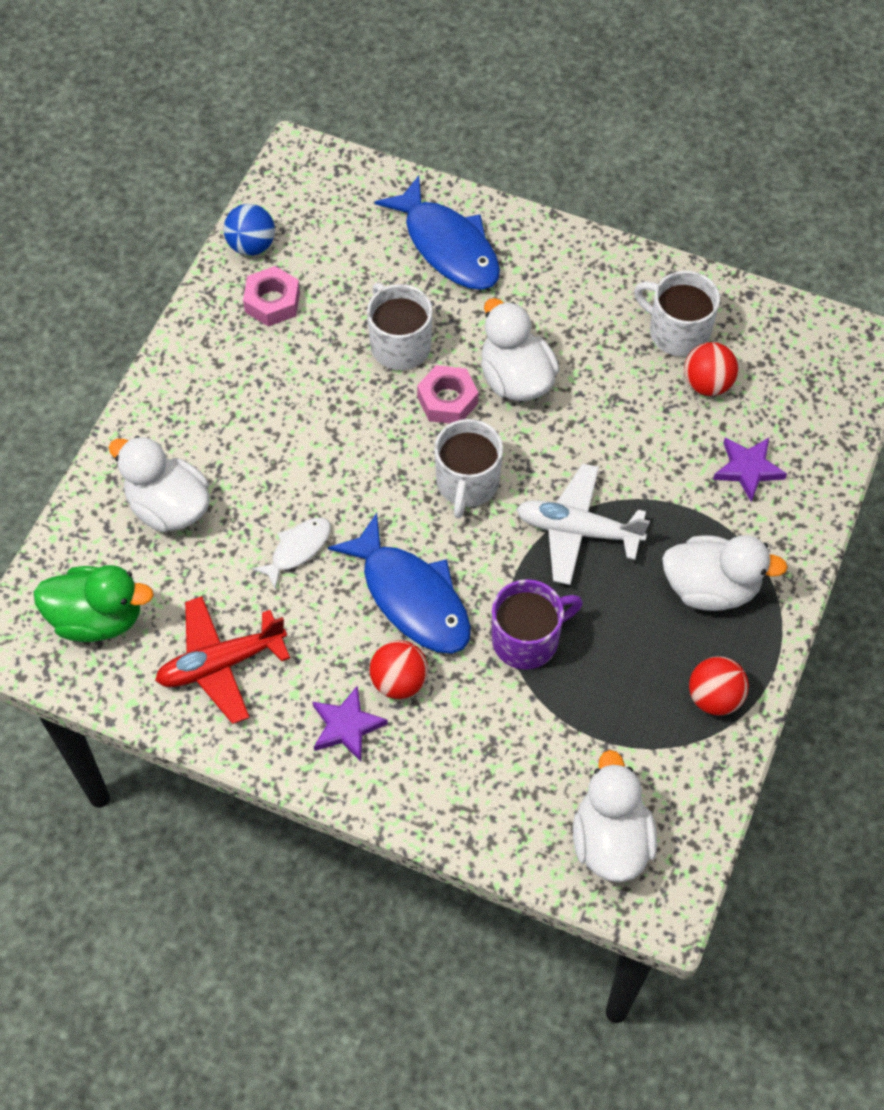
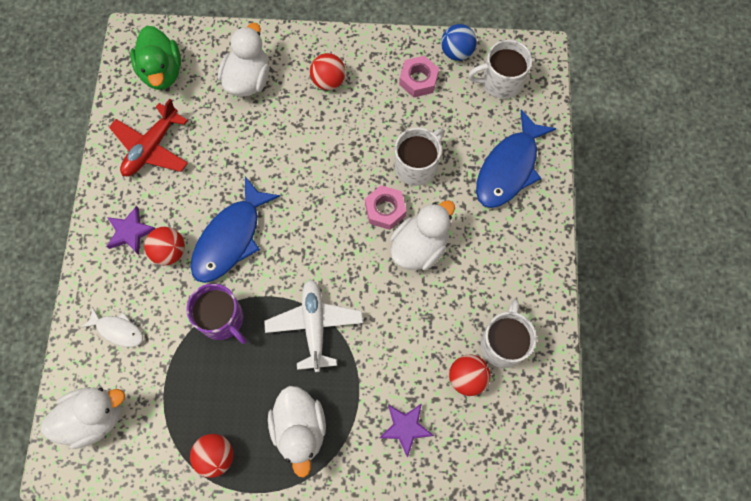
camera: 70 degrees right, 10 degrees up
red plane [155,596,290,724] -> red plane turned 105 degrees counterclockwise [109,99,188,176]
white fish [252,518,331,589] -> white fish moved to [81,307,143,347]
white mug [434,419,503,518] -> white mug moved to [468,40,532,99]
none -> red ball [310,53,346,90]

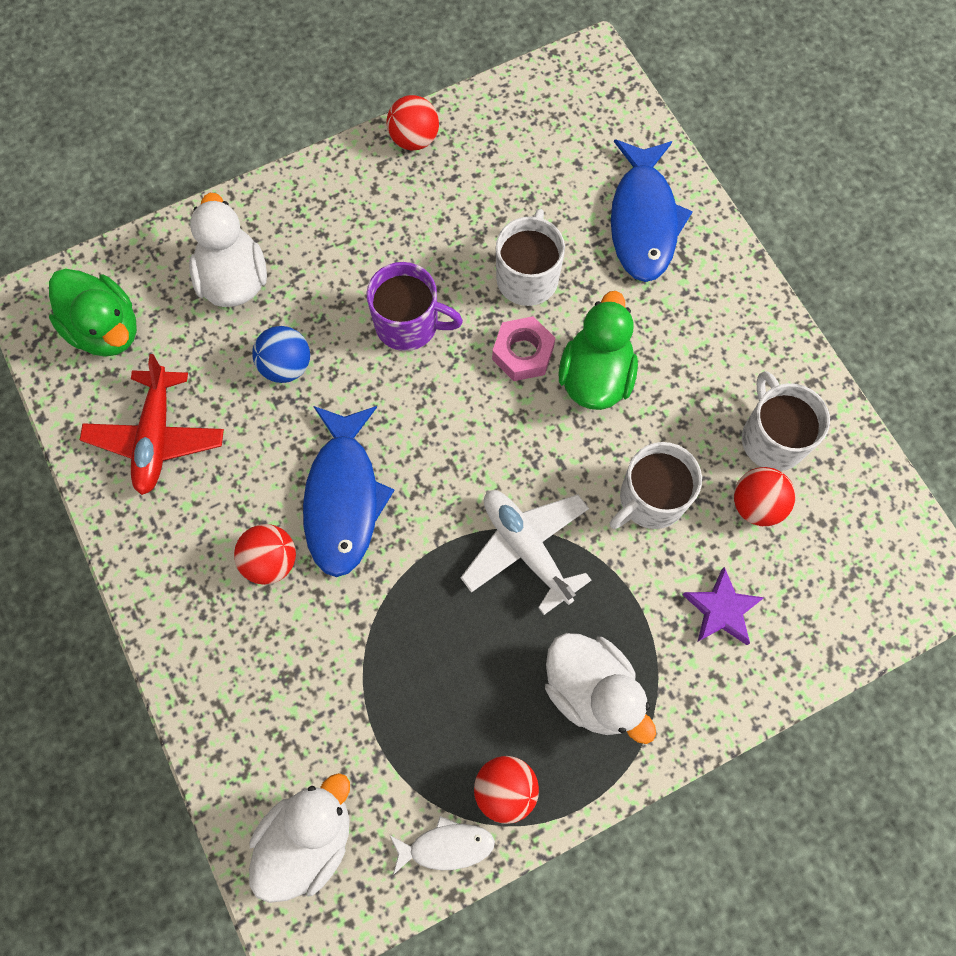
camera: 30 degrees left, 0 degrees up
white fish [81,307,143,347] -> white fish moved to [390,816,495,875]
purple star [106,206,156,255] -> none
purple mug [186,284,247,344] -> purple mug moved to [366,262,463,351]
red ball [310,53,346,90] -> red ball moved to [387,95,439,150]
white duck [390,200,455,270] -> green duck [558,291,638,410]
pink nut [399,56,439,97] -> none
blue ball [441,24,477,61] -> blue ball moved to [252,326,310,383]
white mug [468,40,532,99] -> white mug moved to [610,442,702,529]

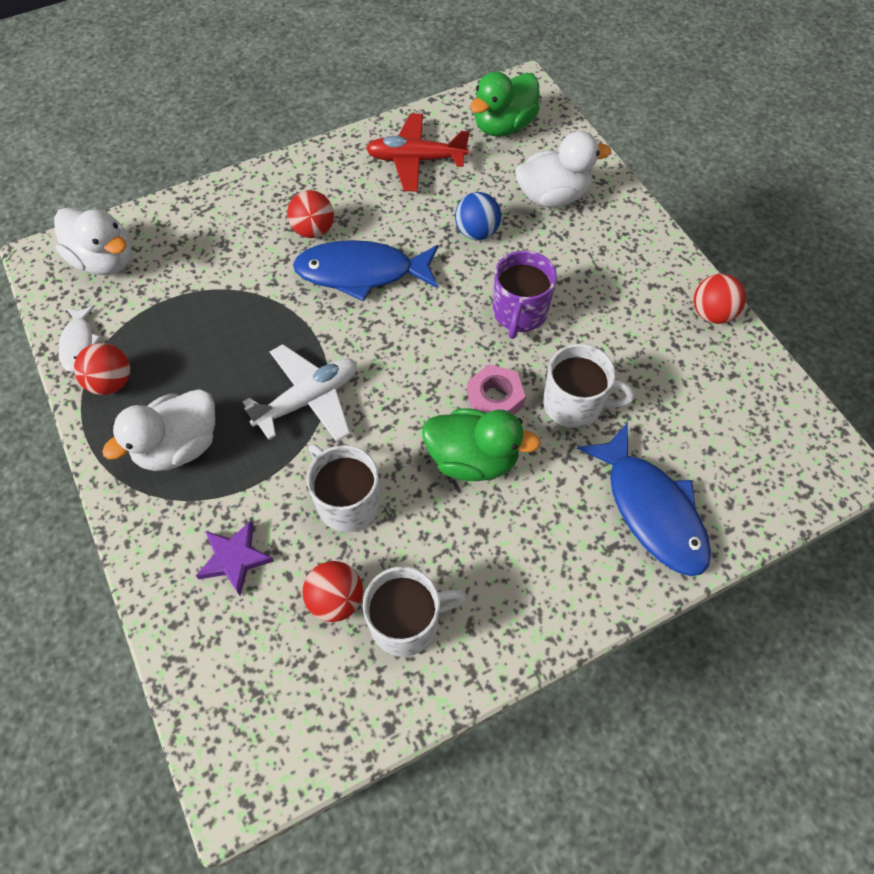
camera: 90 degrees right, 10 degrees down
blue fish [611,139,693,282] -> blue fish turned 120 degrees counterclockwise [577,423,711,576]

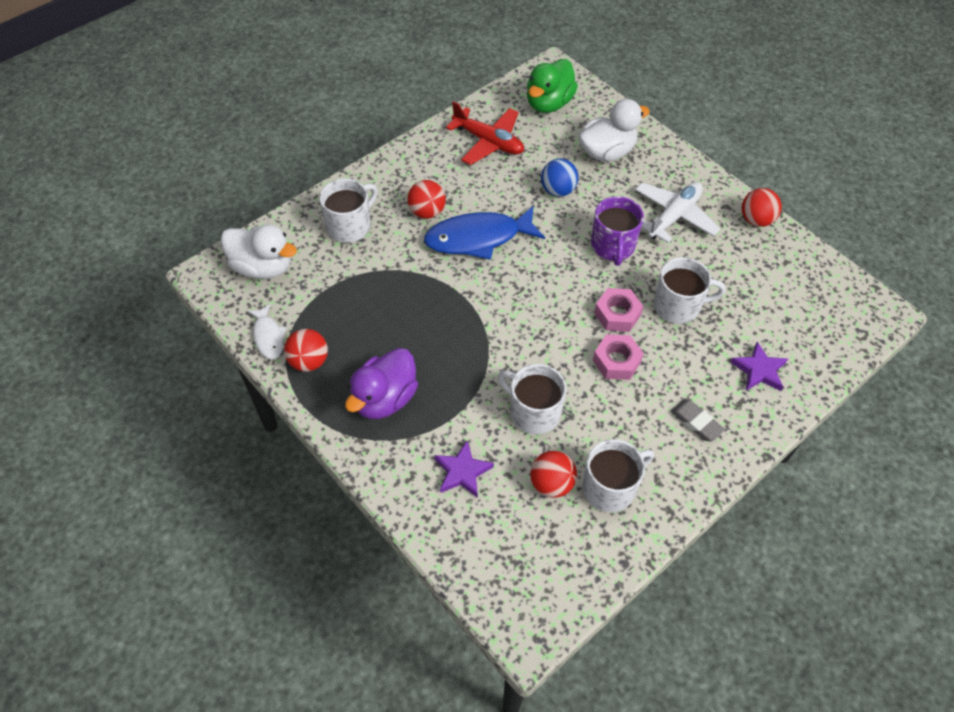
camera: 15 degrees left, 5 degrees down
white duck [102,389,215,471] -> purple duck [345,348,418,419]
white plane [243,344,357,442] -> white plane moved to [635,182,720,243]
red plane [366,113,469,192] -> red plane turned 135 degrees counterclockwise [446,101,524,165]
green duck [422,408,541,481] -> pink nut [593,334,644,380]
blue fish [577,423,711,576] -> purple star [730,342,788,391]
none -> white mug [319,179,378,242]
none -> grey eraser [671,400,725,441]

